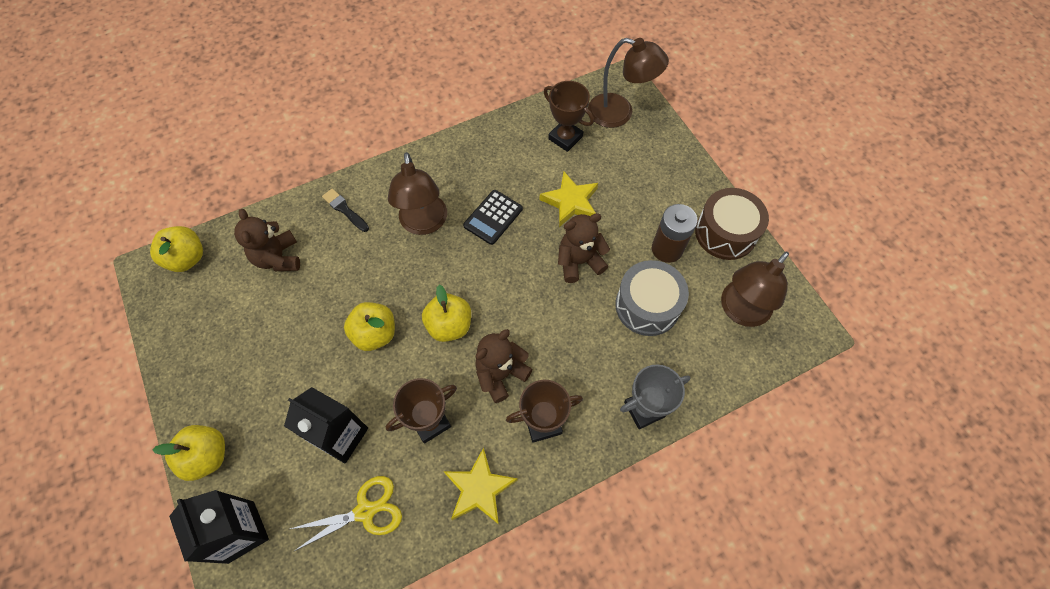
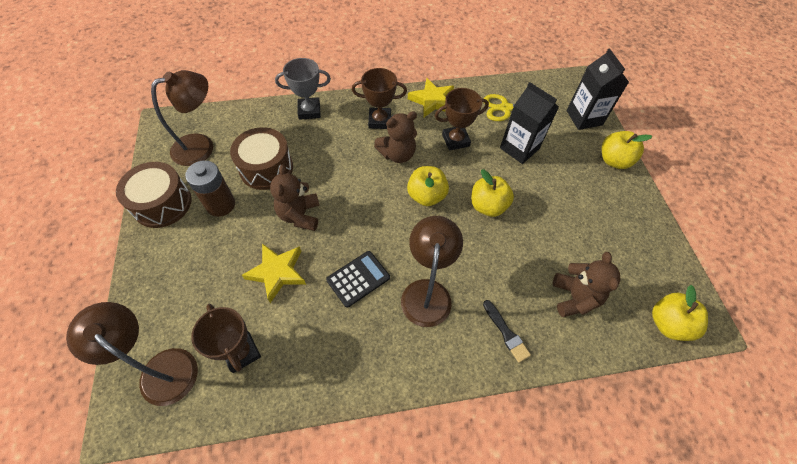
camera: 165 degrees left, 5 degrees down
brown teddy bear [558,213,610,283] -> brown teddy bear turned 90 degrees clockwise [270,164,320,231]
grey drum [615,260,689,336] -> brown drum [230,127,293,190]

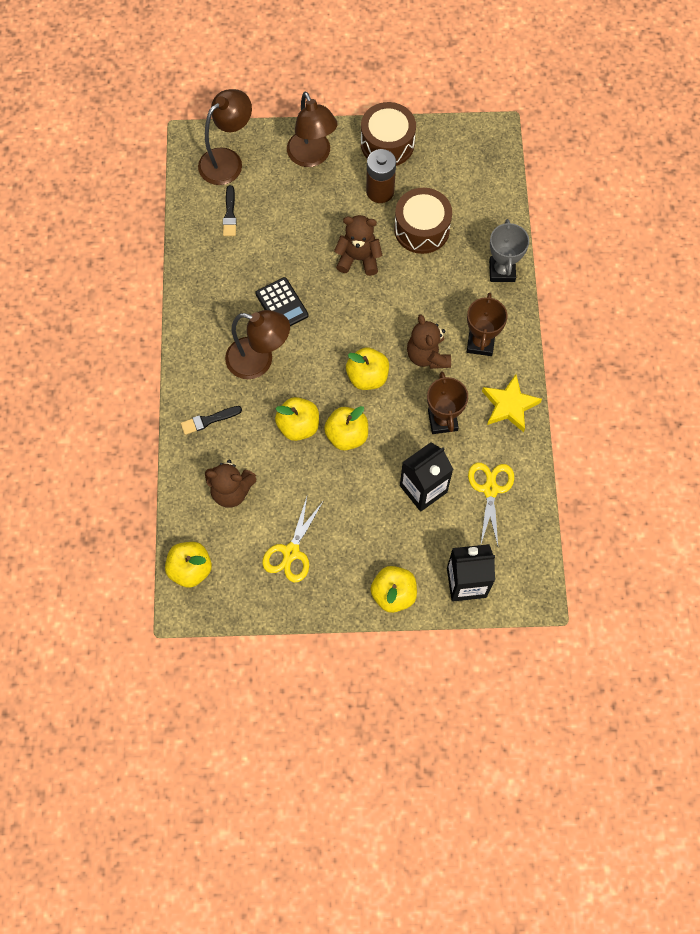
camera: 100 degrees right, 10 degrees up
brown lamp [151,70,213,166] -> brown lamp moved to [287,92,338,167]
brown trophy [191,304,261,373] -> black brush [223,185,237,236]
yellow star [242,243,306,303] -> none
none -> yellow scissors [262,497,323,582]
none -> yellow apple [275,397,319,441]

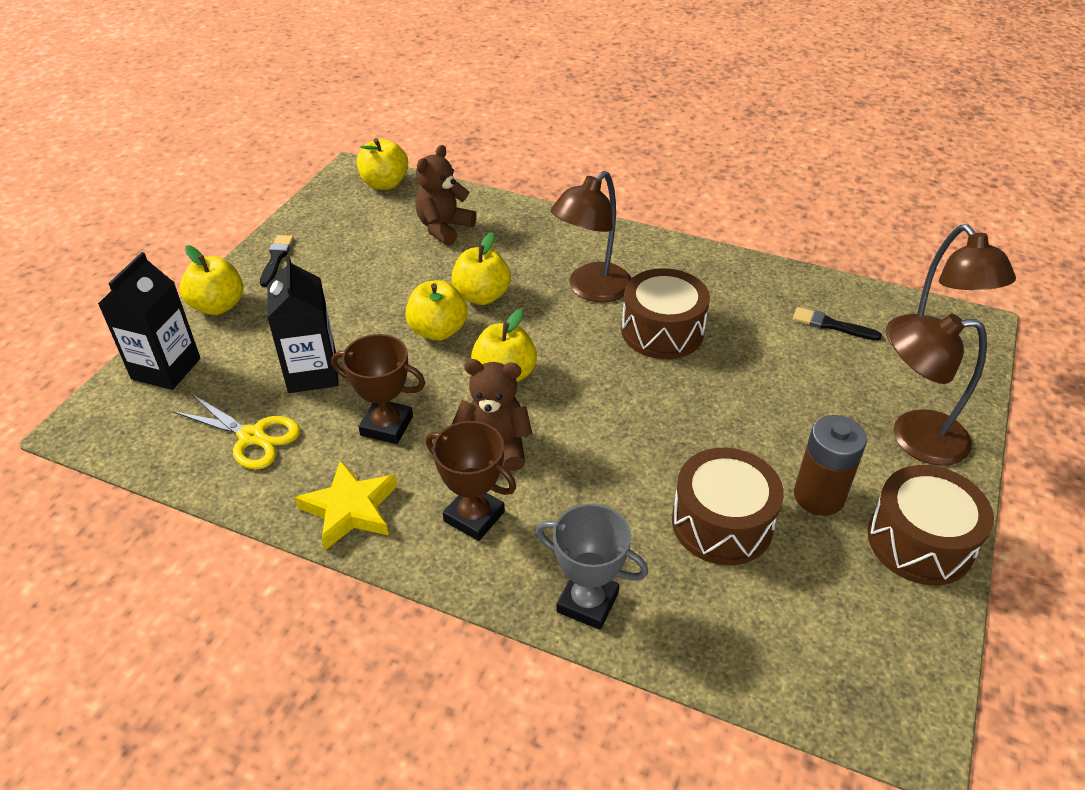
camera: 115 degrees right, 25 degrees down
black brush [181,406,242,435] -> black brush moved to [260,235,294,287]
black calculator [255,277,309,326] -> brown drum [621,268,710,359]
yellow scissors [262,497,323,582] -> none
brown teddy bear [334,215,382,276] -> none

